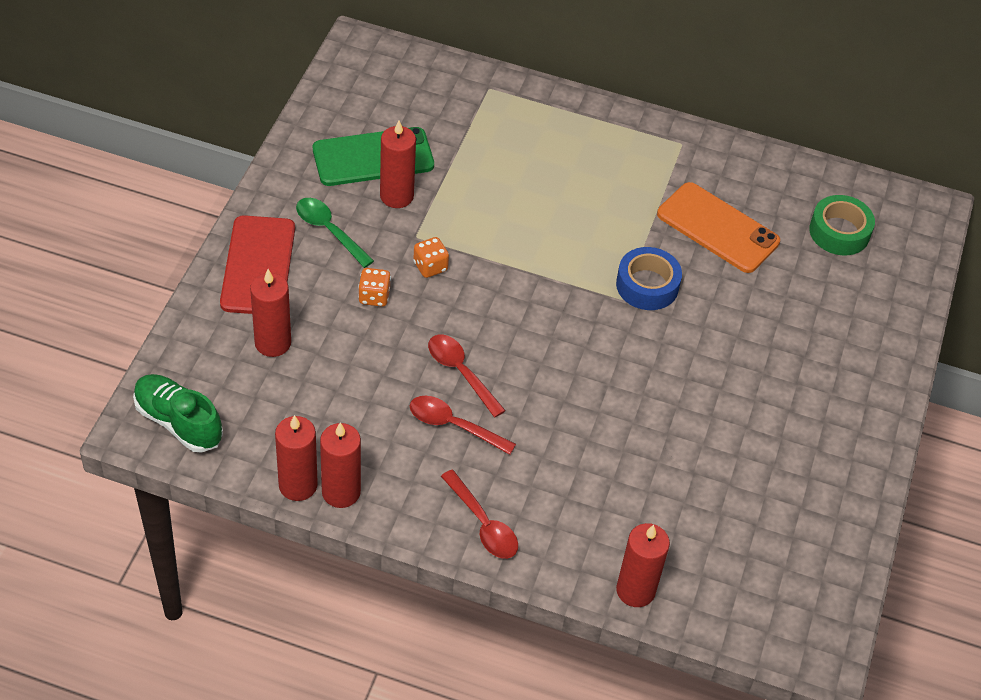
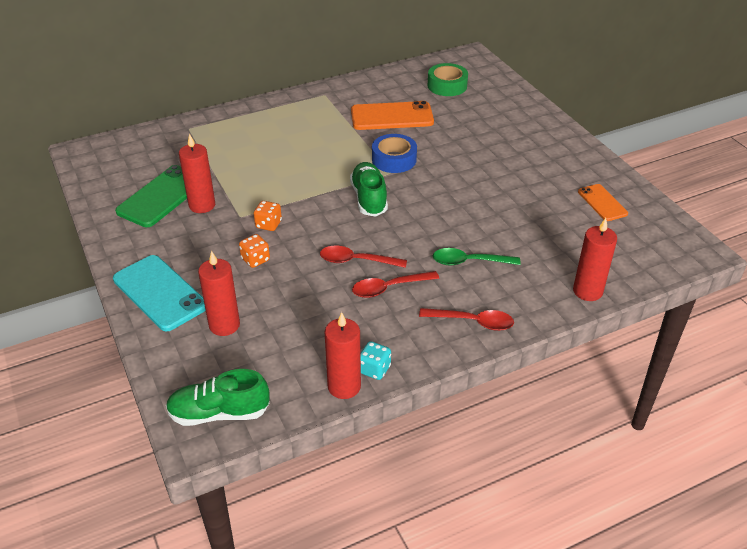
camera: 40 degrees left, 10 degrees down
red phone [220,215,295,314] -> turquoise phone [113,255,206,331]
green spoon [296,198,374,268] -> green spoon moved to [433,248,521,266]
red candle [320,422,361,508] -> turquoise dice [360,341,391,380]
none -> green shoe [350,162,388,217]
none -> orange phone [578,184,628,221]

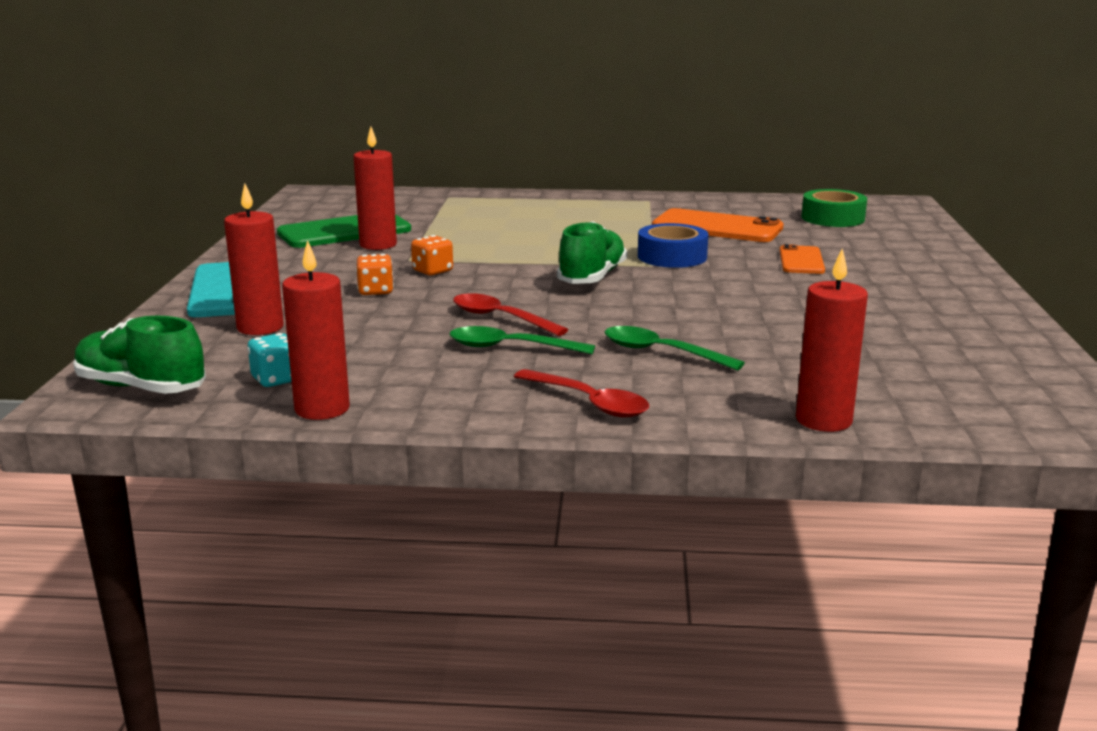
camera: 30 degrees right, 20 degrees down
red spoon [352,271,439,298] -> green spoon [450,326,595,354]
turquoise dice [360,341,391,380] -> turquoise dice moved to [247,333,292,387]
orange phone [578,184,628,221] -> orange phone moved to [779,244,825,274]

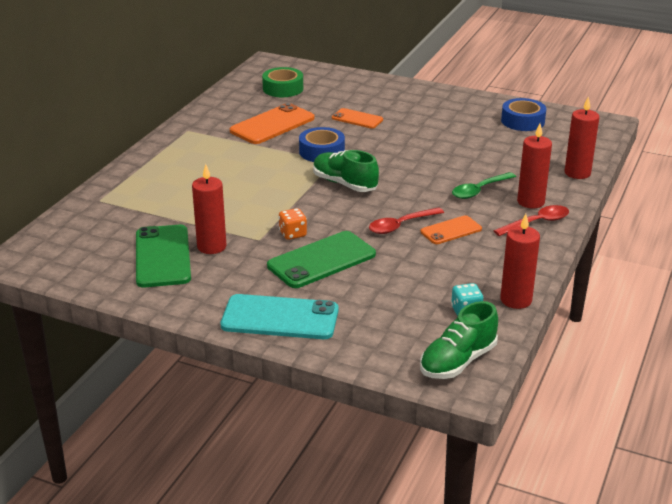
camera: 70 degrees left, 10 degrees up
red candle [224,184,284,335] -> red candle moved to [517,124,552,208]
orange dice [356,254,394,295] -> green phone [267,231,376,288]
green spoon [450,326,595,354] -> orange phone [420,215,482,244]
none -> blue tape [501,98,546,131]

